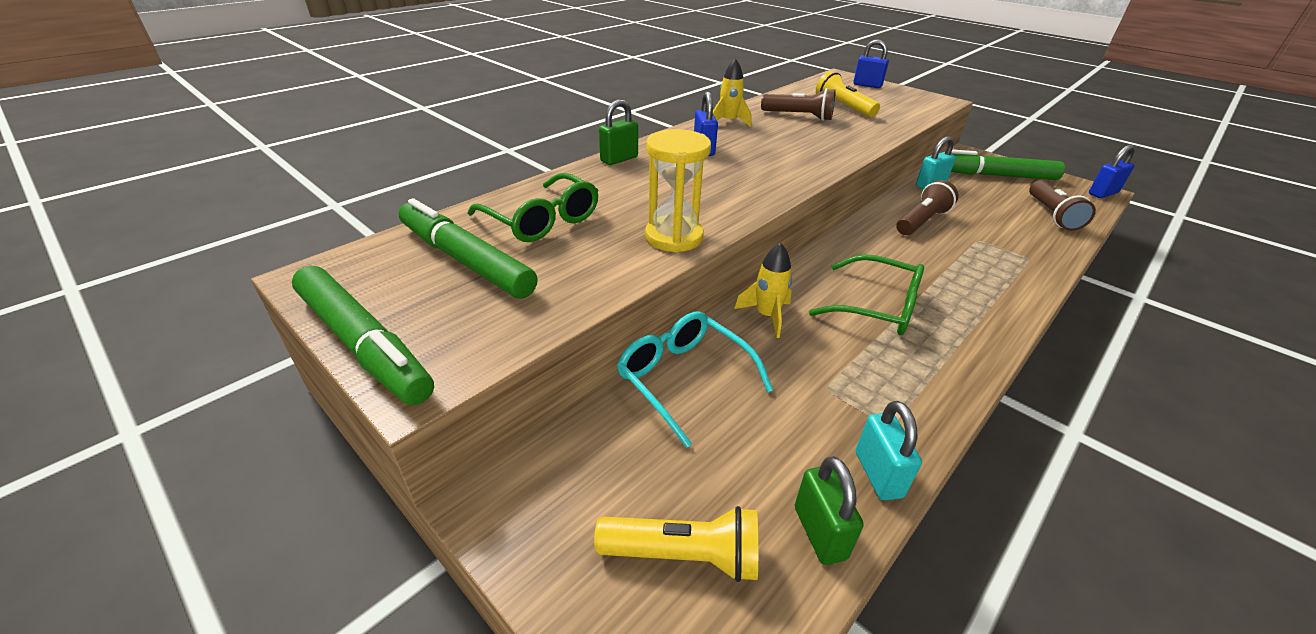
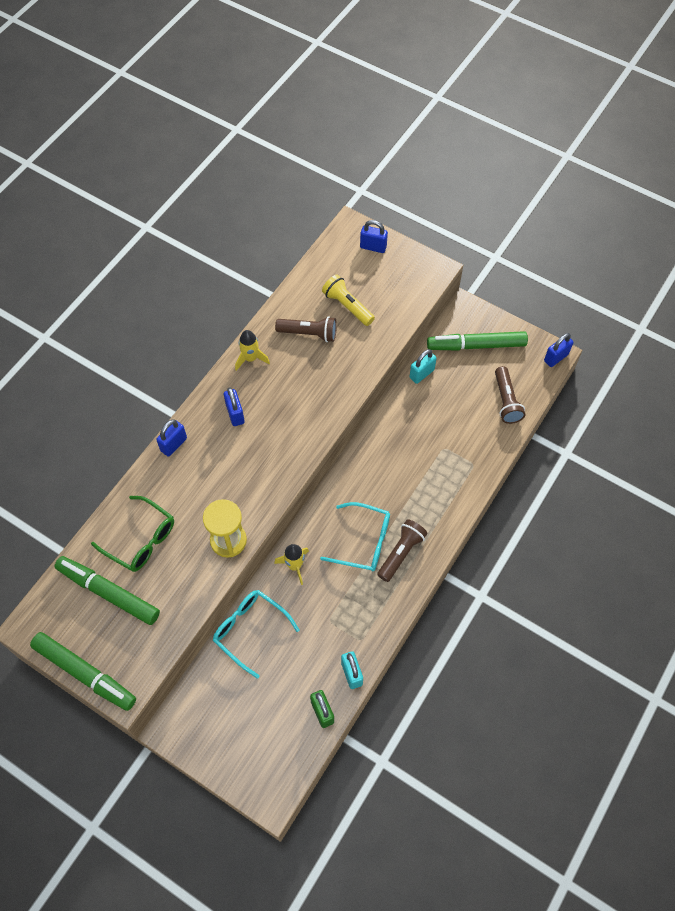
camera: 10 degrees left, 25 degrees up
yellow flashlight [594,506,758,582] -> none
green padlock [599,100,638,165] -> blue padlock [156,420,187,457]
green glasses [809,254,924,335] -> turquoise glasses [320,502,390,572]
brown flashlight [896,180,958,235] -> brown flashlight moved to [377,519,428,582]

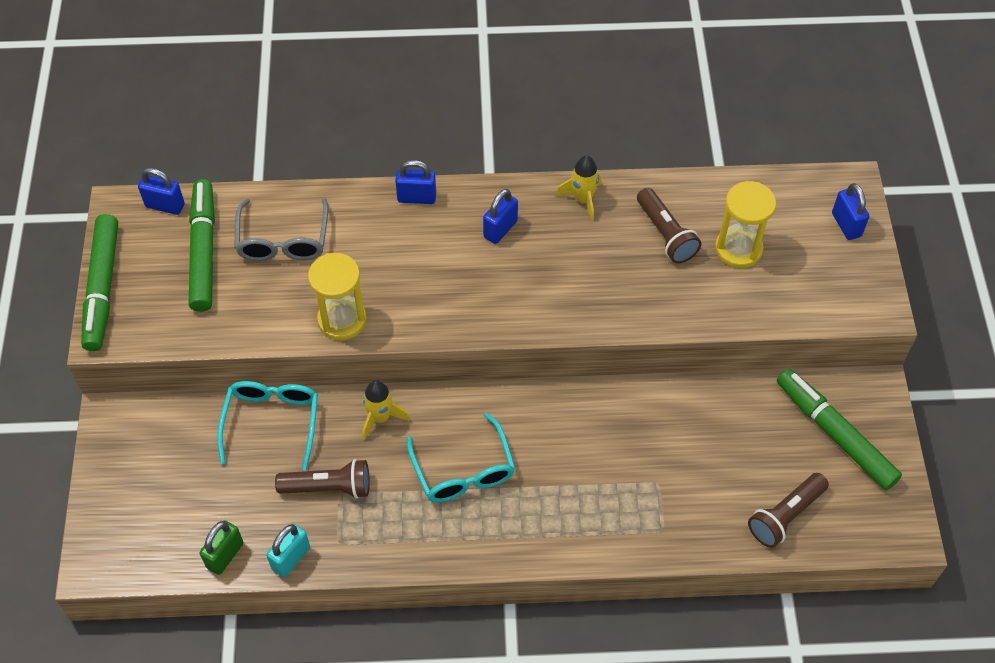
camera: 55 degrees right, 5 degrees down
green glasses [91,496,174,572] -> grey glasses [234,198,328,261]
yellow flashlight [322,274,375,326] -> yellow hourglass [715,181,776,268]
brown flashlight [377,519,428,582] -> brown flashlight moved to [275,459,370,499]
turquoise padlock [409,349,437,384] -> none
blue padlock [544,333,573,367] -> blue padlock moved to [138,168,185,215]

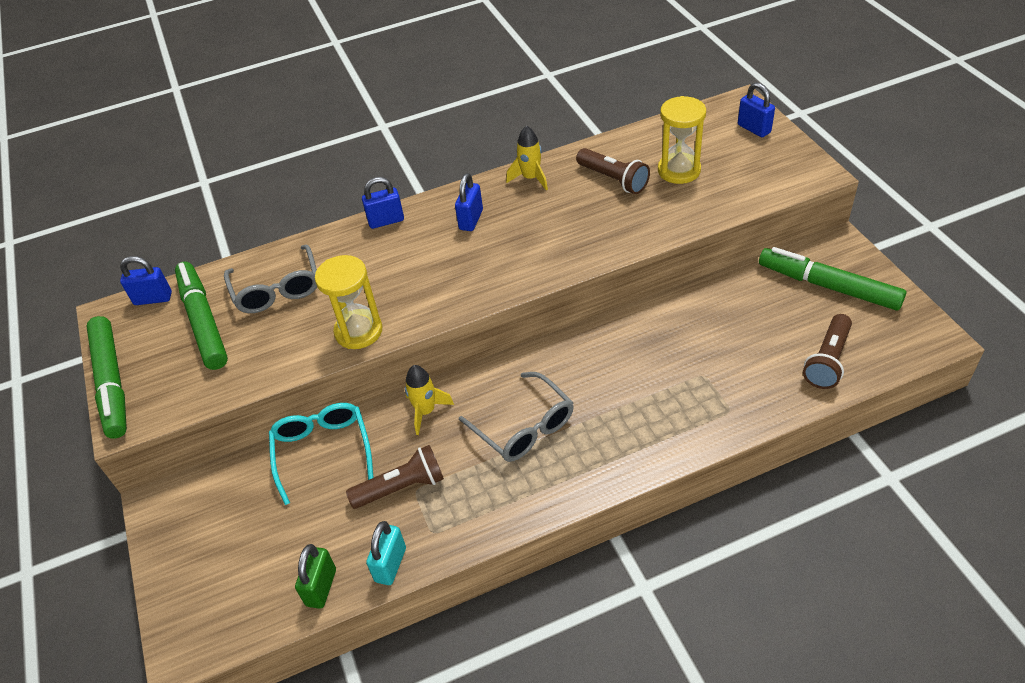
camera: 15 degrees left, 10 degrees down
turquoise glasses [407,413,515,502] -> grey glasses [459,372,574,462]

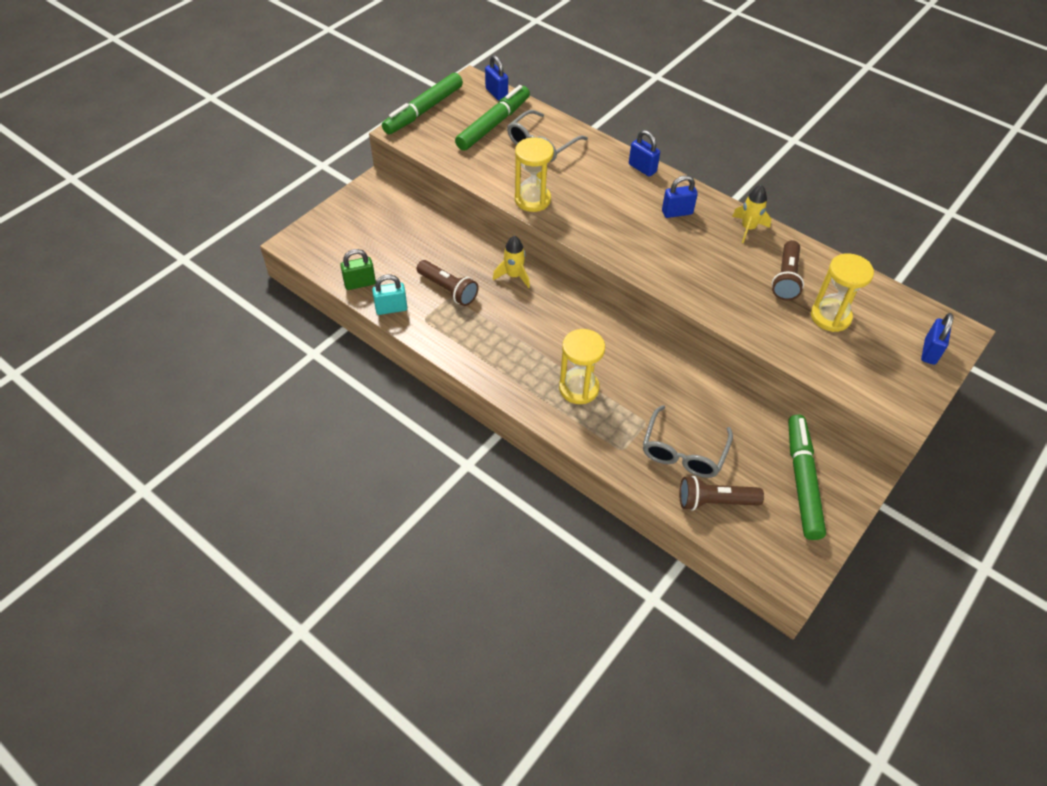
camera: 55 degrees right, 5 degrees up
turquoise glasses [269,403,374,505] -> none
grey glasses [459,372,574,462] -> grey glasses moved to [643,405,733,478]
none -> yellow hourglass [559,329,605,404]

